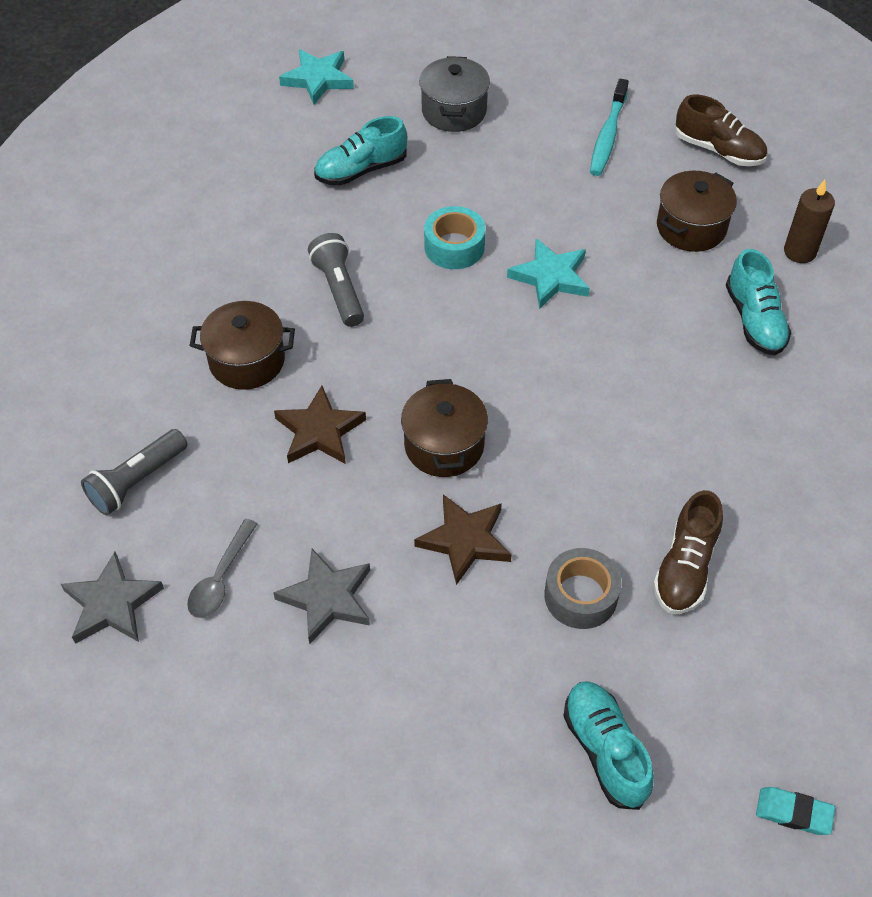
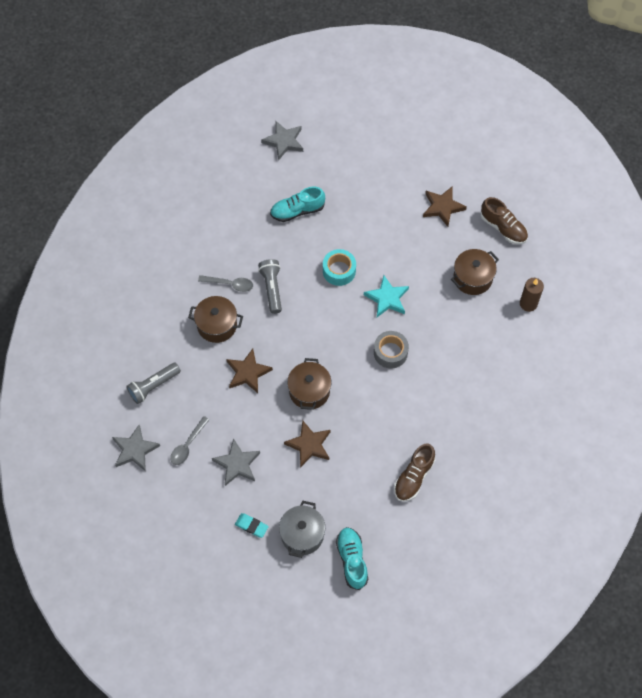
camera: 10 degrees right, 10 degrees up
turquoise star [279,49,354,105] -> grey star [261,121,303,160]
grey pot [419,56,490,132] -> grey pot moved to [279,501,325,558]
grey tape [544,548,622,629] -> grey tape moved to [374,331,409,368]
turquoise toothbrush [590,79,629,176] -> brown star [423,187,467,227]
turquoise shoe [726,249,792,355] -> none
turquoise eraser [756,787,835,835] -> turquoise eraser moved to [235,513,269,538]
none -> grey spoon [198,275,253,292]

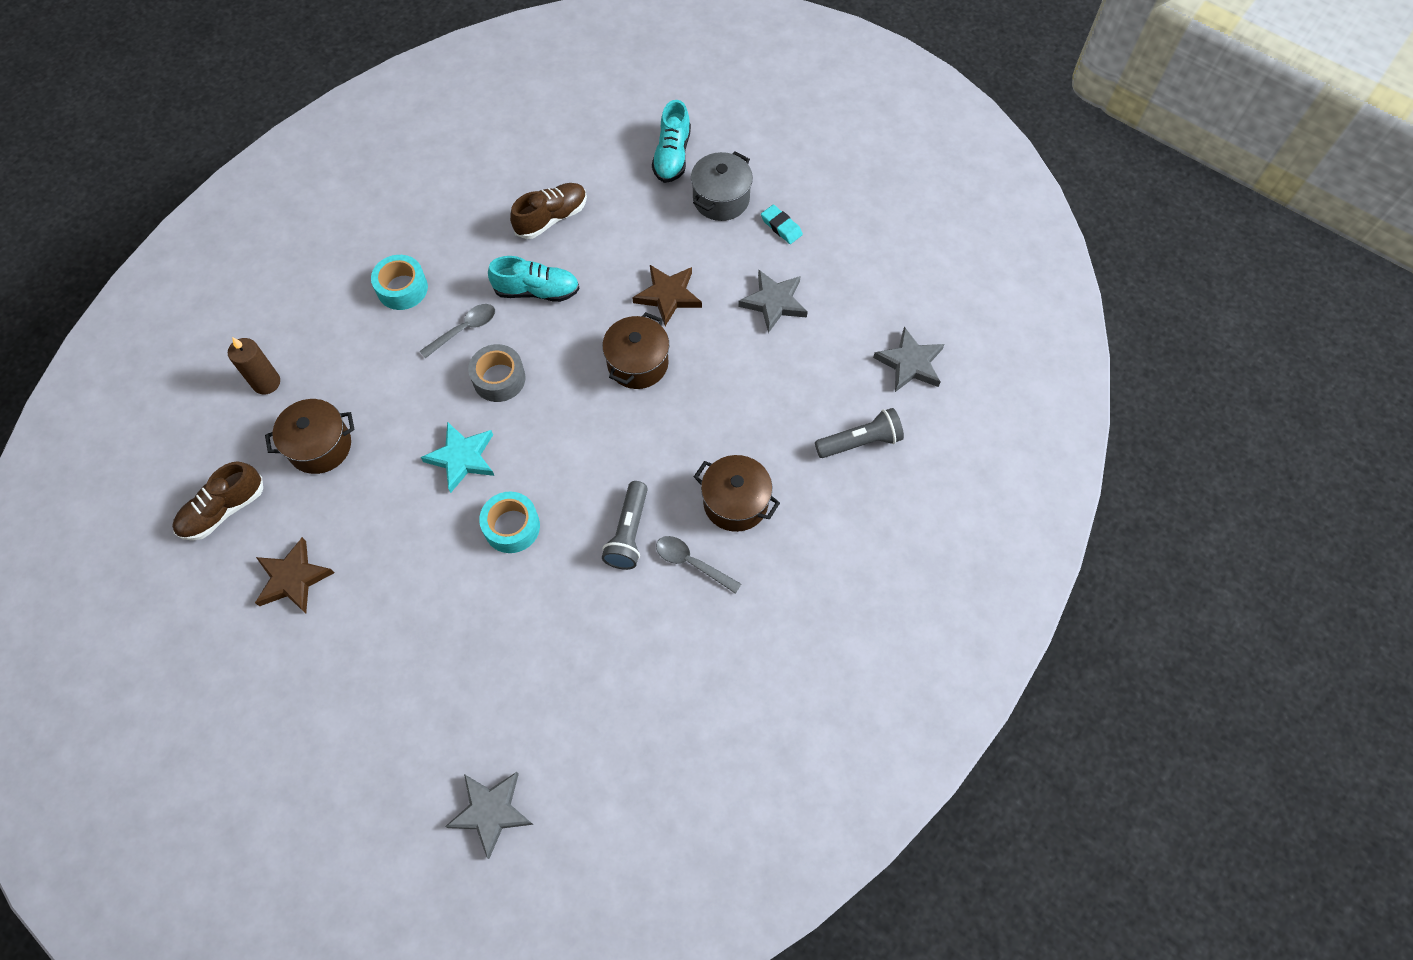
camera: 160 degrees left, 0 degrees up
grey spoon [170,416,209,465] -> grey spoon moved to [420,304,495,358]
brown star [226,349,273,393] -> none
turquoise shoe [270,187,325,222] -> turquoise shoe moved to [488,256,579,302]
brown shoe [480,197,528,244] -> brown shoe turned 105 degrees counterclockwise [172,461,263,541]
none -> turquoise tape [371,255,428,310]

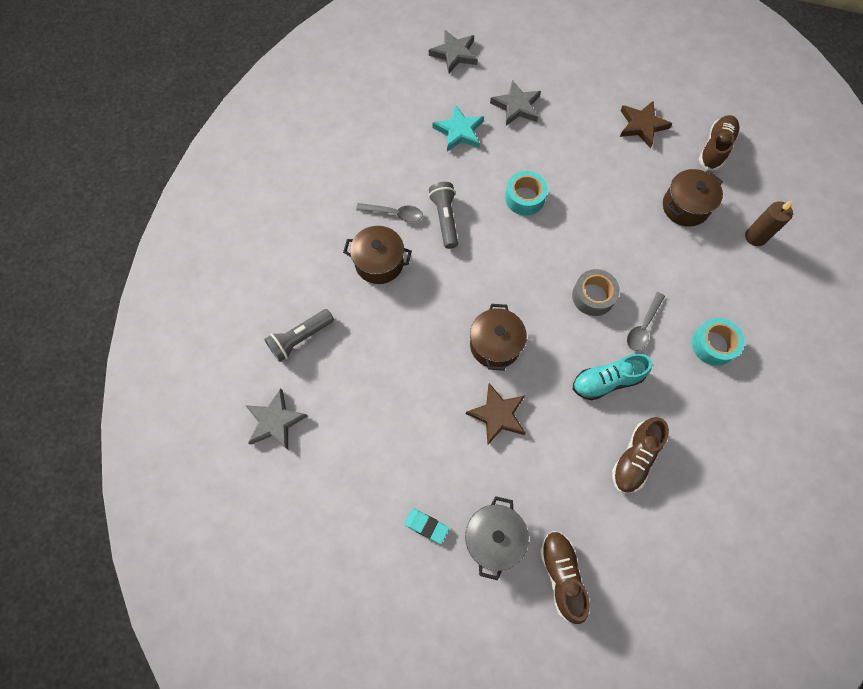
camera: 160 degrees right, 5 degrees up
turquoise star [421,422,494,493] -> turquoise star moved to [432,104,484,152]
turquoise shoe [652,100,691,183] -> brown shoe [540,531,590,624]
grey star [738,270,808,333] -> grey star moved to [490,80,541,126]

